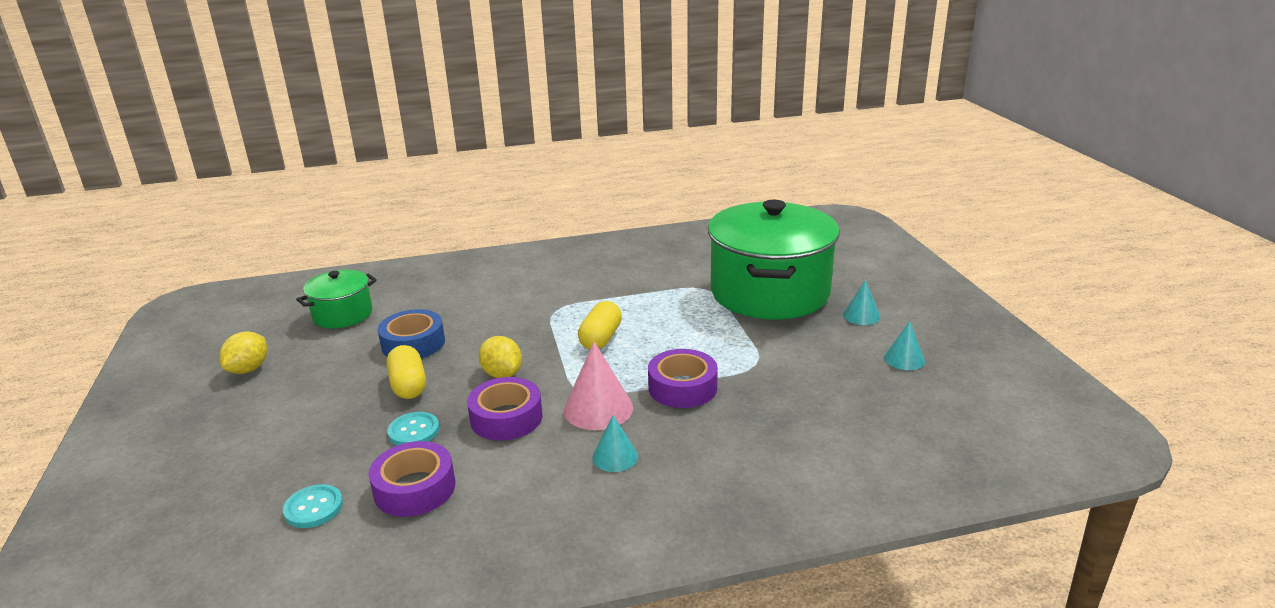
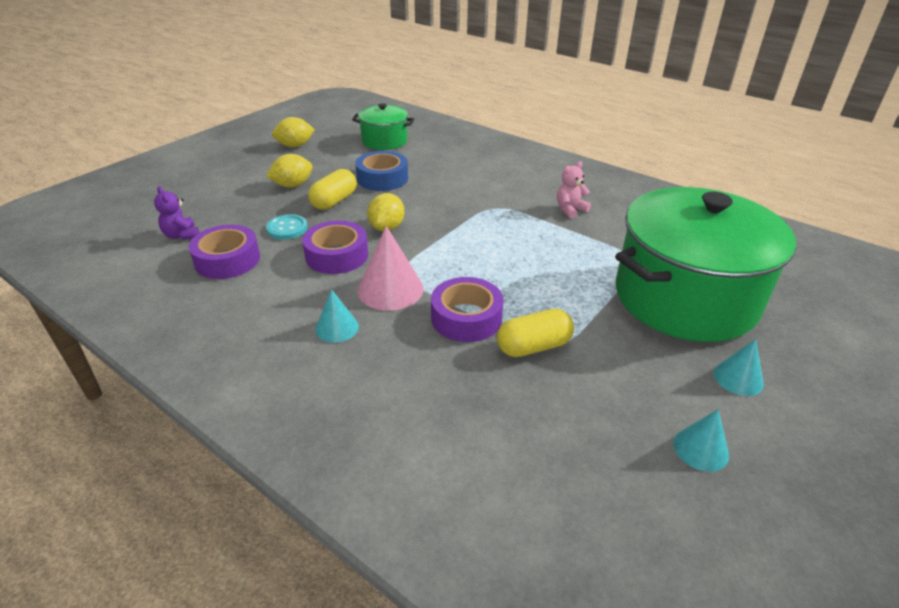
camera: 50 degrees right, 10 degrees up
turquoise button [283,484,343,528] -> purple teddy bear [154,186,199,240]
yellow capsule [578,301,622,349] -> yellow capsule moved to [497,309,574,357]
none -> yellow lemon [266,154,313,187]
none -> pink teddy bear [557,161,591,219]

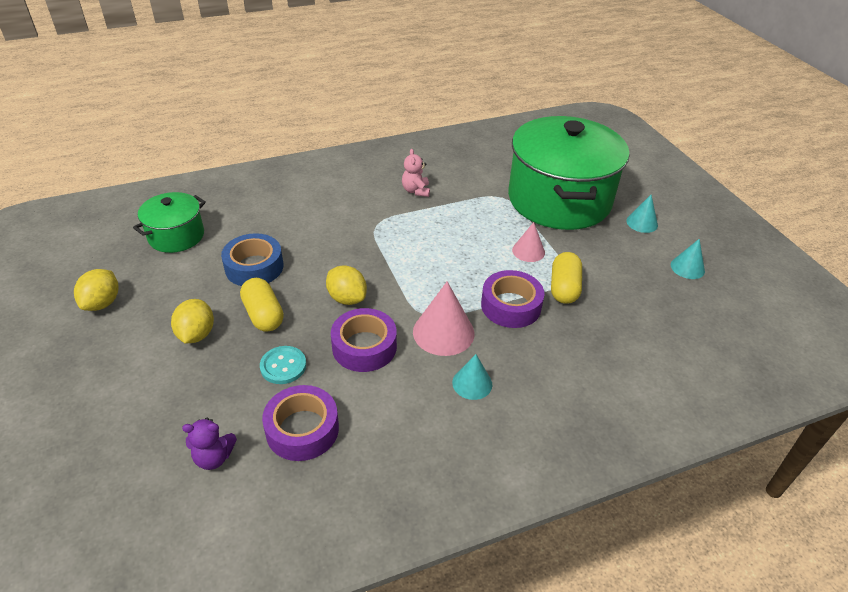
camera: 60 degrees left, 5 degrees up
none -> pink cone [512,222,545,262]

